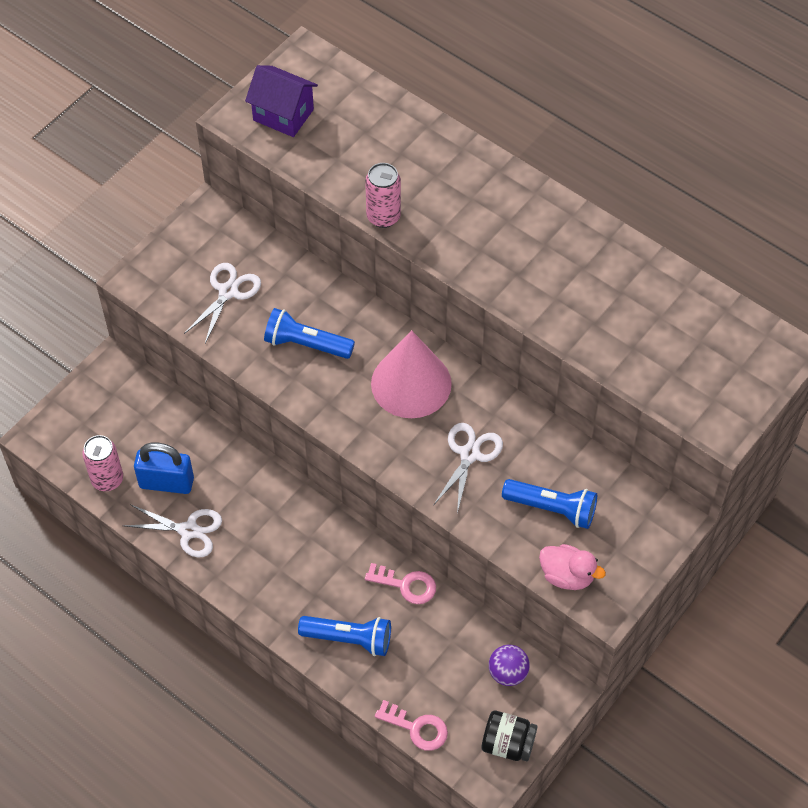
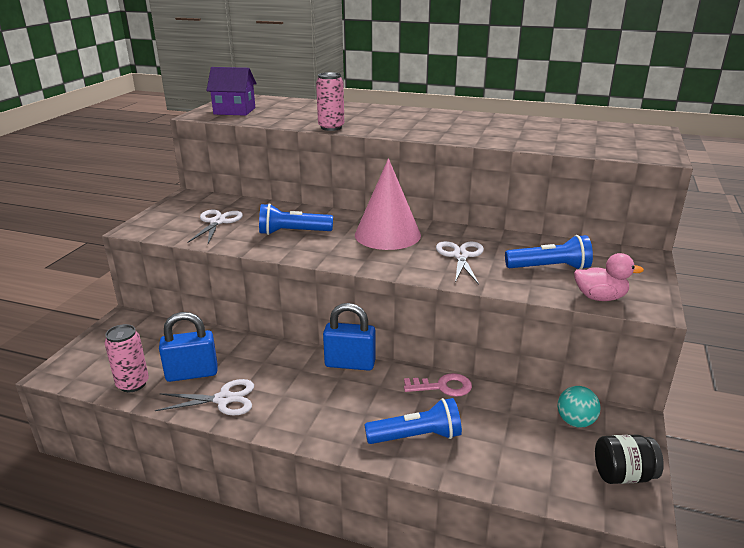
camera: 20 degrees left, 30 degrees down
pink key [375,700,448,751] -> none
purple ball [489,645,530,686] -> turquoise ball [558,386,601,428]
none -> blue padlock [323,303,376,371]

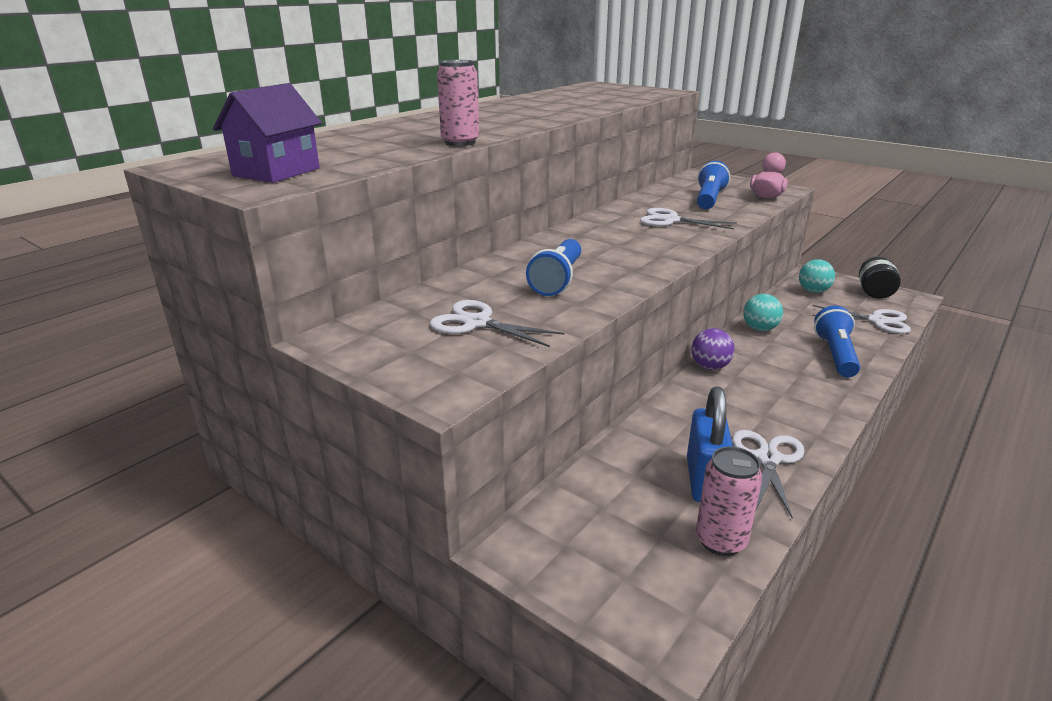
camera: 70 degrees left, 0 degrees up
blue padlock [323,303,376,371] -> purple ball [691,328,735,370]
pink cone [355,158,421,250] -> none
pink key [404,373,472,397] -> turquoise ball [743,294,783,331]
none -> white scissors [812,305,911,334]

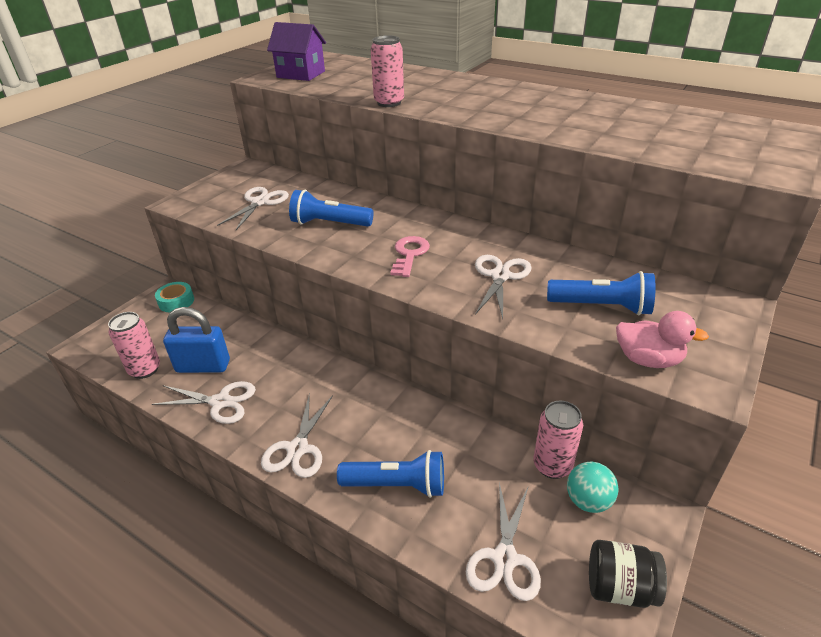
camera: 85 degrees right, 10 degrees up
purple ball [691,328,735,370] -> none
turquoise ball [743,294,783,331] -> none
none -> turquoise tape [155,282,194,312]
none -> white scissors [261,393,333,478]
none -> pink key [390,236,430,277]
none -> pink can [533,401,583,479]

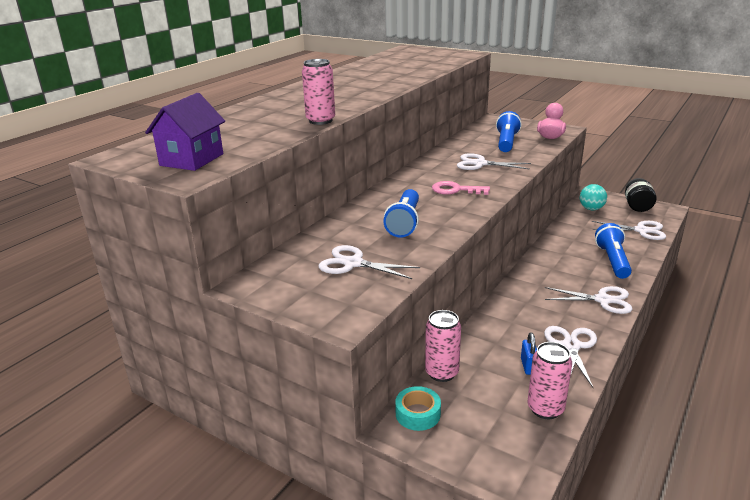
camera: 90 degrees left, 10 degrees down
blue padlock [163,307,230,373] -> blue padlock [521,332,537,375], size x0.51
pink can [533,401,583,479] -> pink can moved to [425,310,461,382]

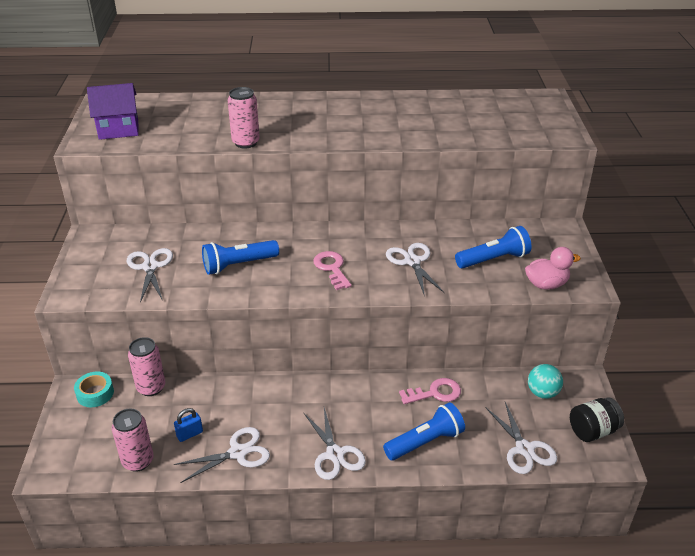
camera: 55 degrees right, 10 degrees up
none -> pink key [399,378,461,404]

